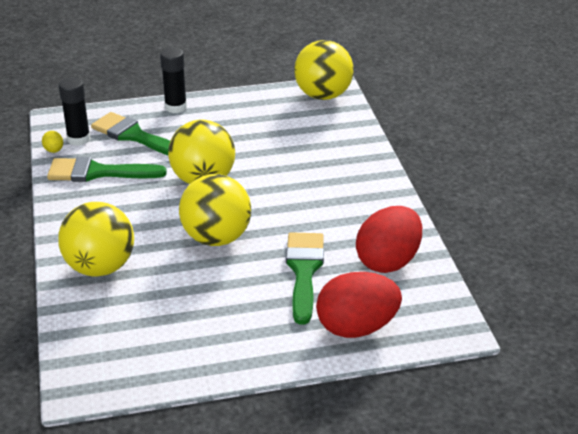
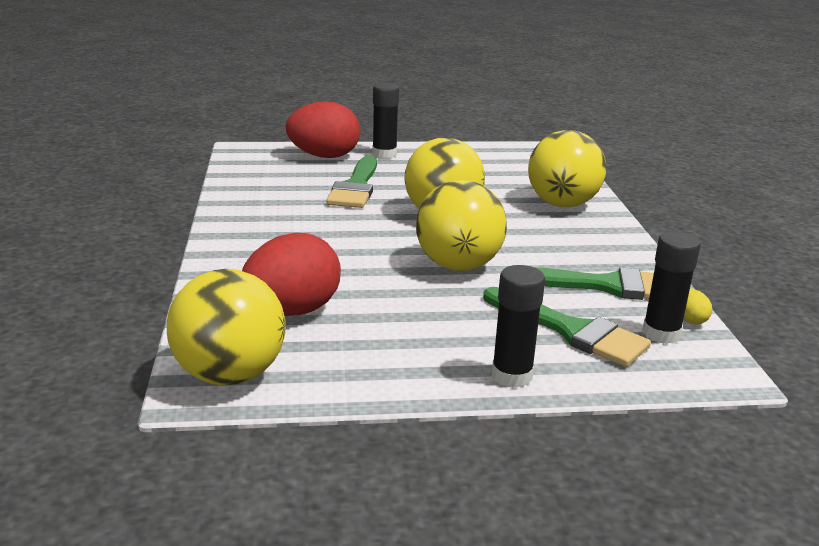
camera: 175 degrees left, 10 degrees down
red egg [356,206,422,273] -> red egg moved to [242,233,341,316]
none -> black glue stick [372,83,399,159]

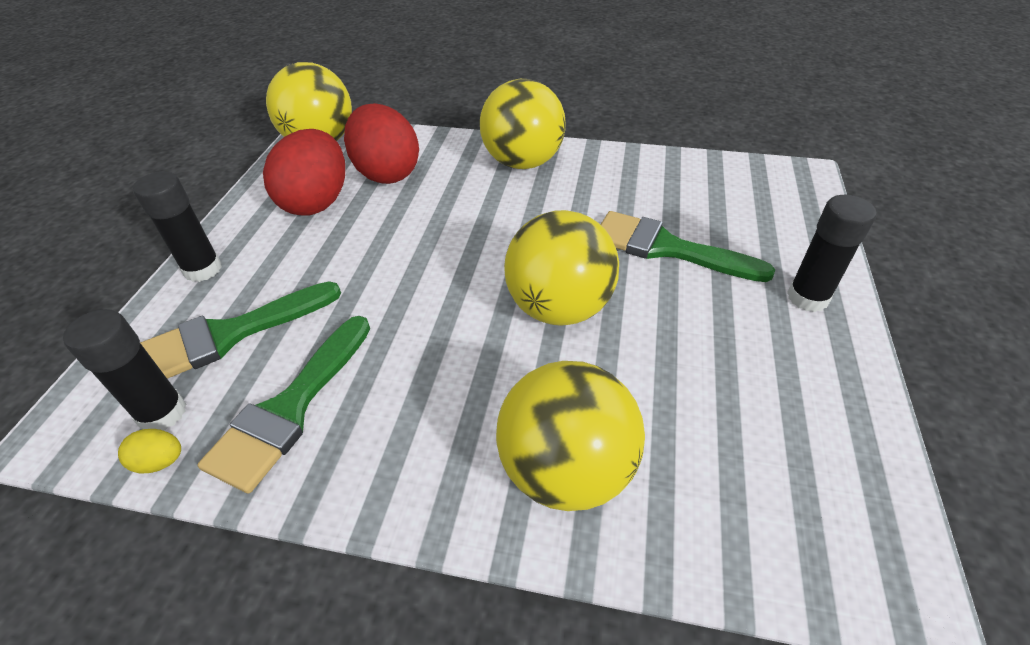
camera: 110 degrees right, 20 degrees up
red egg [285,101,360,158] -> red egg moved to [263,129,345,216]
yellow ball [416,180,507,271] -> yellow ball moved to [480,79,566,169]

